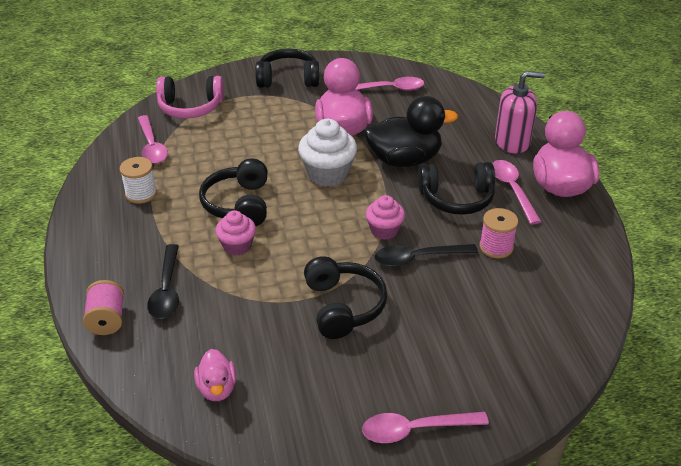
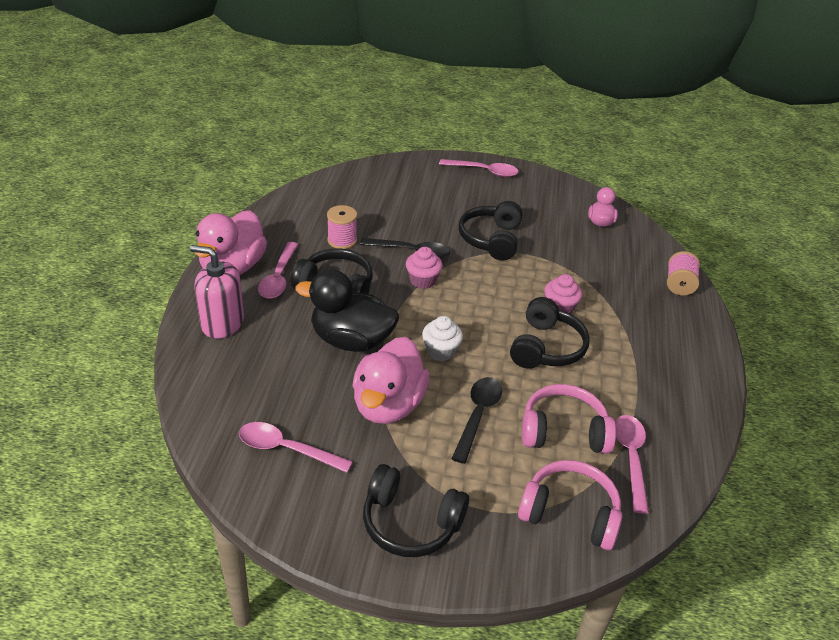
camera: 160 degrees left, 0 degrees up
white spool [120,157,157,204] -> none
black spoon [147,244,179,319] -> black spoon moved to [452,377,502,464]
white cupcake [298,119,357,186] -> white cupcake [422,316,463,361], size x0.63
none -> pink headphones [522,384,616,454]

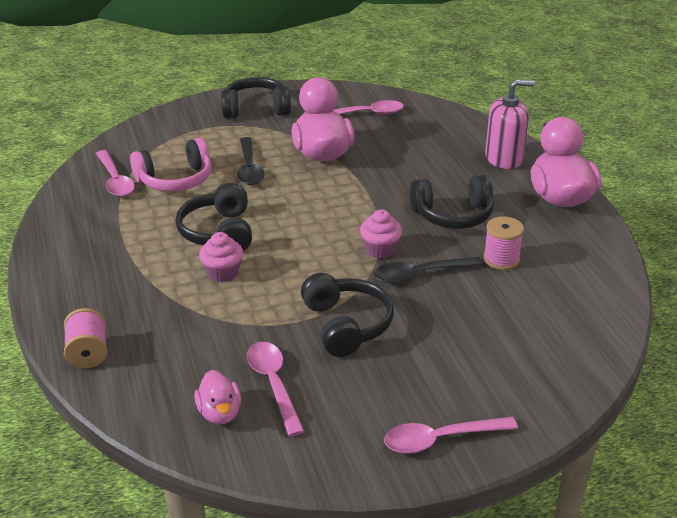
camera: 155 degrees right, 5 degrees down
pink spoon [258,242,298,299] -> pink spoon moved to [247,342,305,437]
black duck [295,269,399,352] -> none
white cupcake [422,316,463,361] -> none
pink headphones [518,460,622,550] -> none

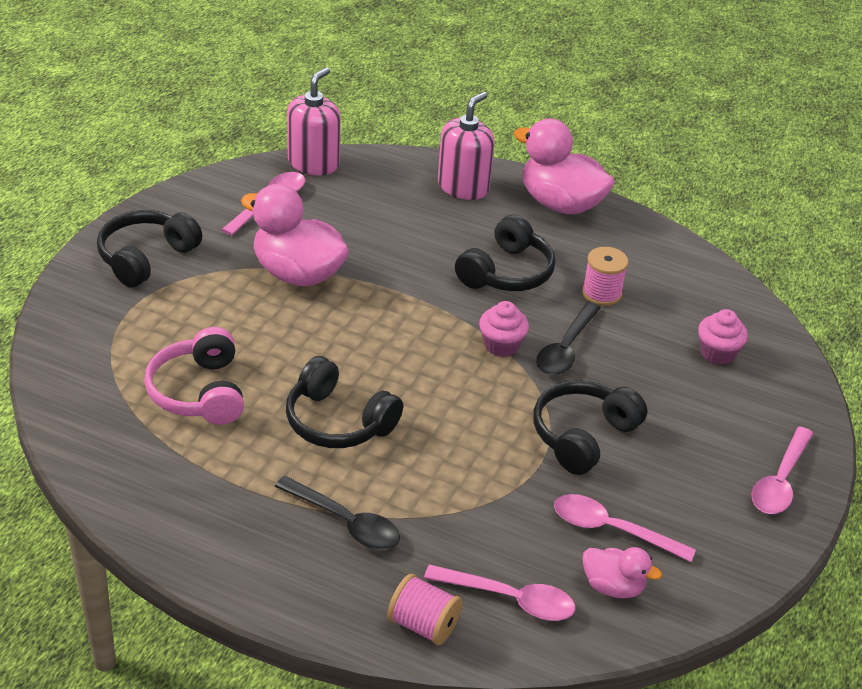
camera: 50 degrees left, 5 degrees up
pink spoon [96,150,135,197] -> pink spoon moved to [424,564,575,621]
pink headphones [130,138,212,191] -> pink headphones turned 150 degrees clockwise [144,327,244,425]
pink cupcake [199,232,243,282] -> pink cupcake moved to [698,309,748,365]
black spoon [237,137,264,185] -> black spoon moved to [274,476,400,550]
black headphones [301,273,394,357] -> black headphones turned 75 degrees counterclockwise [533,380,647,475]
none -> pink soap dispenser [287,67,341,175]

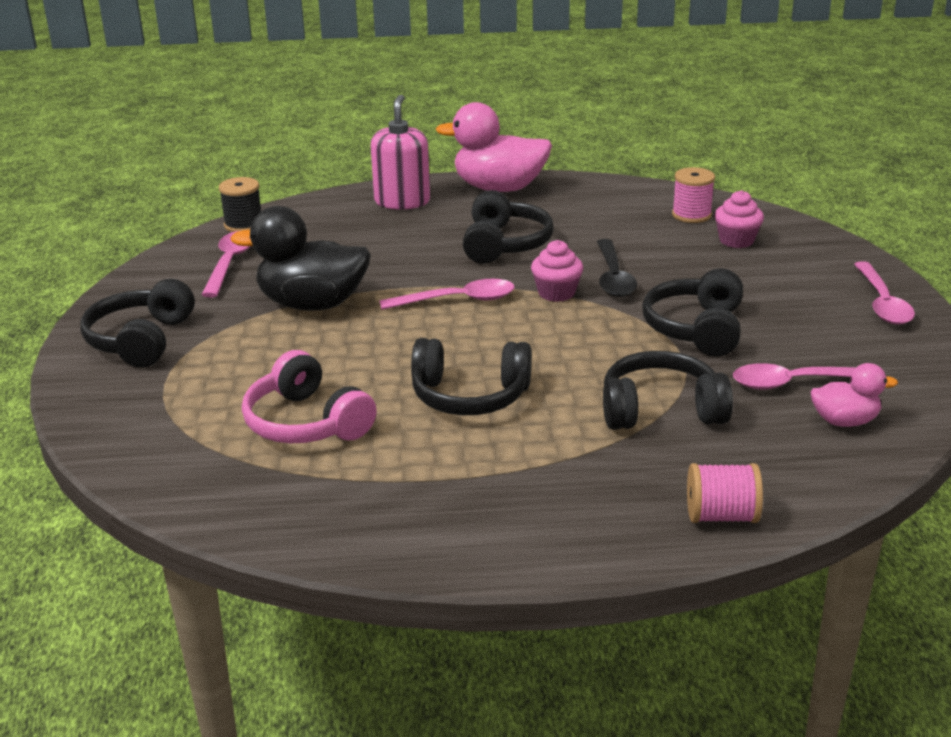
camera: 25 degrees left, 10 degrees down
pink duck [241,184,349,287] -> black duck [231,206,371,311]
black spoon [274,476,400,550] -> none
pink soap dispenser [287,67,341,175] -> black spool [219,177,261,232]
pink spoon [424,564,575,621] -> pink spoon moved to [379,279,515,310]
pink spool [582,247,628,306] -> pink spool moved to [672,167,715,223]
none -> black headphones [603,351,733,430]

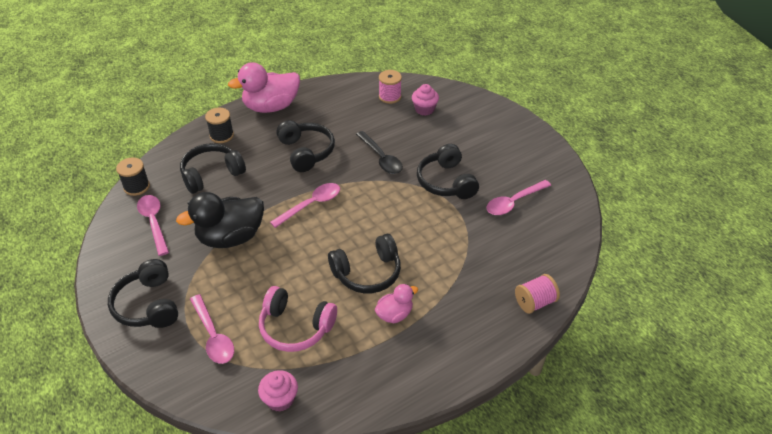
camera: 30 degrees left, 15 degrees up
pink soap dispenser [371,95,430,210] -> black spool [205,108,234,143]
pink cupcake [531,240,583,302] -> pink cupcake moved to [258,370,298,412]
black headphones [603,351,733,430] -> black headphones moved to [180,143,246,194]
pink duck [811,363,898,427] -> pink duck moved to [375,284,418,323]
pink spoon [854,261,915,325] -> pink spoon moved to [190,294,234,364]

